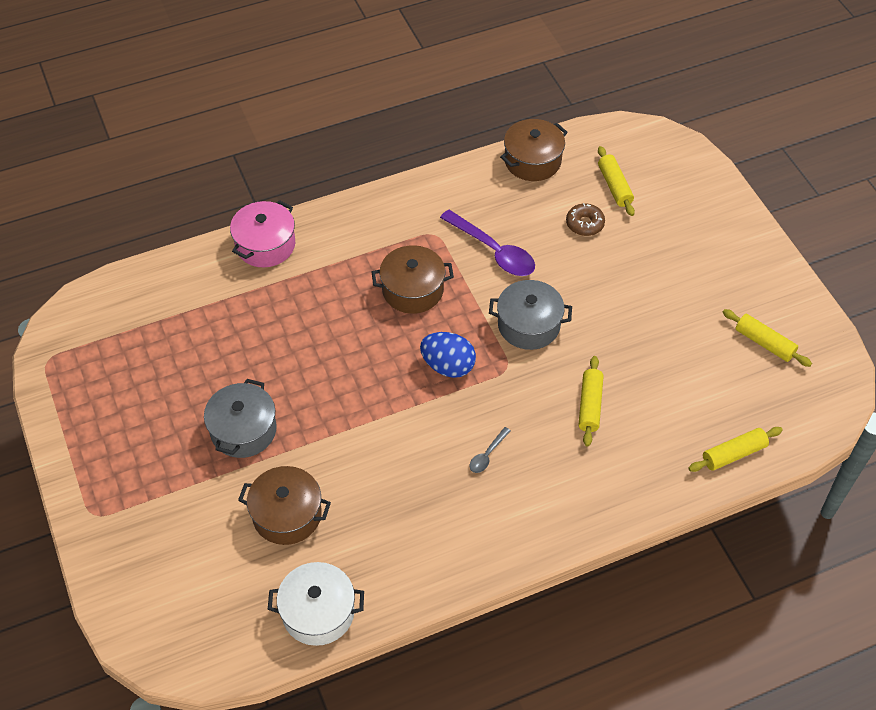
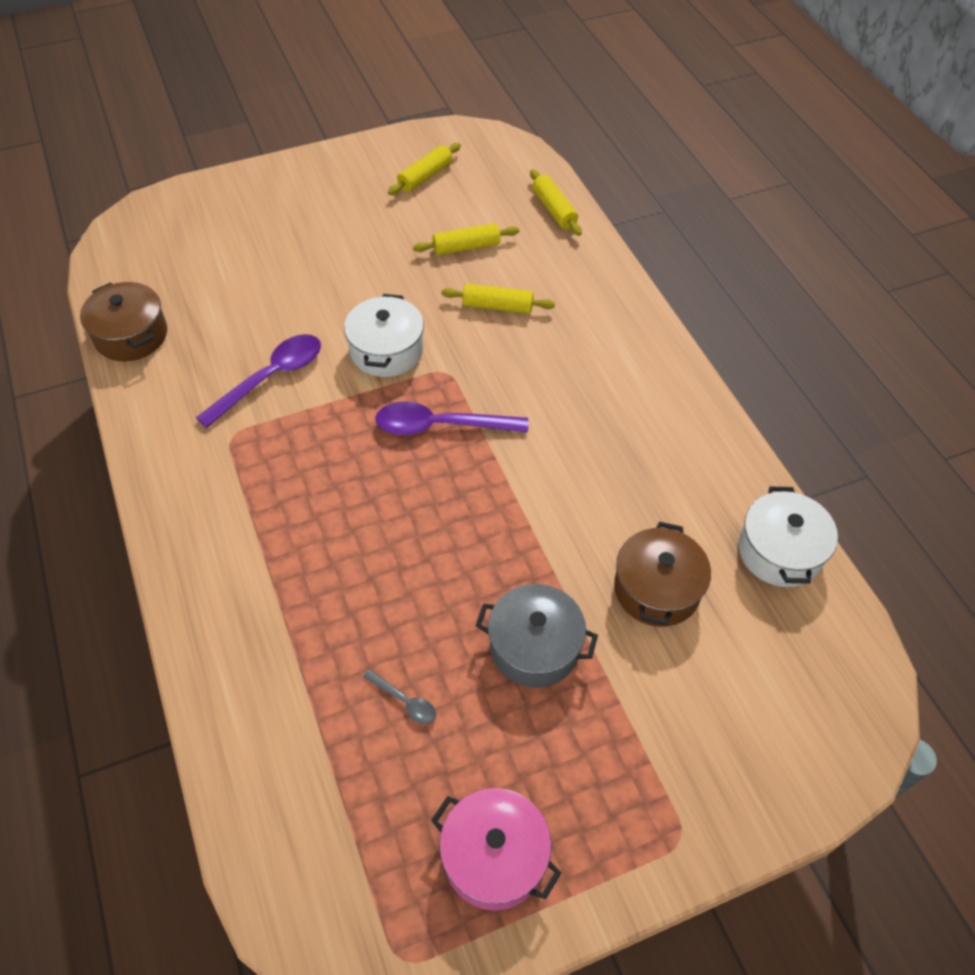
camera: 90 degrees left, 0 degrees up
pink pot [230,200,295,267] -> pink pot moved to [431,788,561,911]
brown pot [372,245,454,314] -> none
blue egg [420,332,476,378] -> purple spoon [375,402,528,435]
grey spoon [470,427,511,473] -> grey spoon moved to [363,669,436,724]
grey pot [489,280,572,350] -> white pot [344,294,424,377]
brown donut [566,203,605,236] -> none
yellow rolling pin [598,146,635,216] -> yellow rolling pin moved to [413,223,519,255]

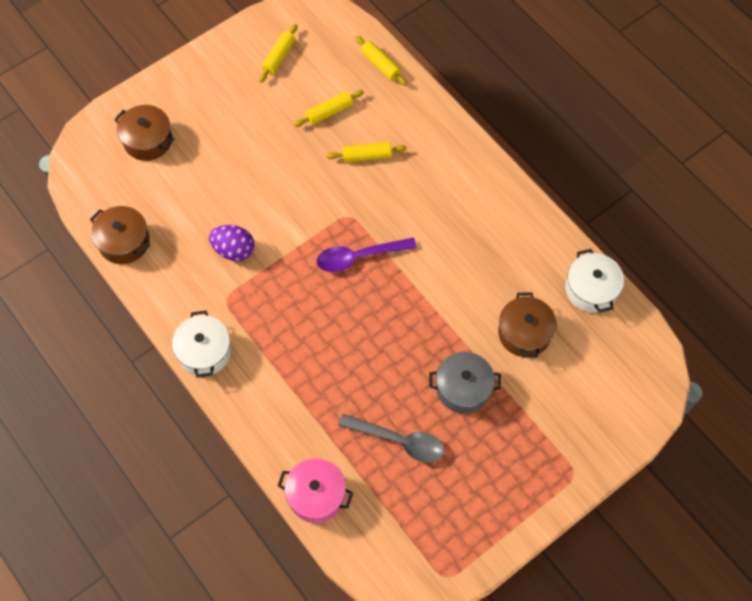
camera: 15 degrees left, 10 degrees up
purple spoon [196,334,321,428] -> purple egg [209,225,255,261]
white pot [344,294,424,377] -> white pot moved to [172,311,231,378]
grey spoon [363,669,436,724] -> grey spoon [338,414,444,463], size x2.08
pink pot [431,788,561,911] -> pink pot moved to [277,459,353,523]
none -> brown pot [114,105,174,161]

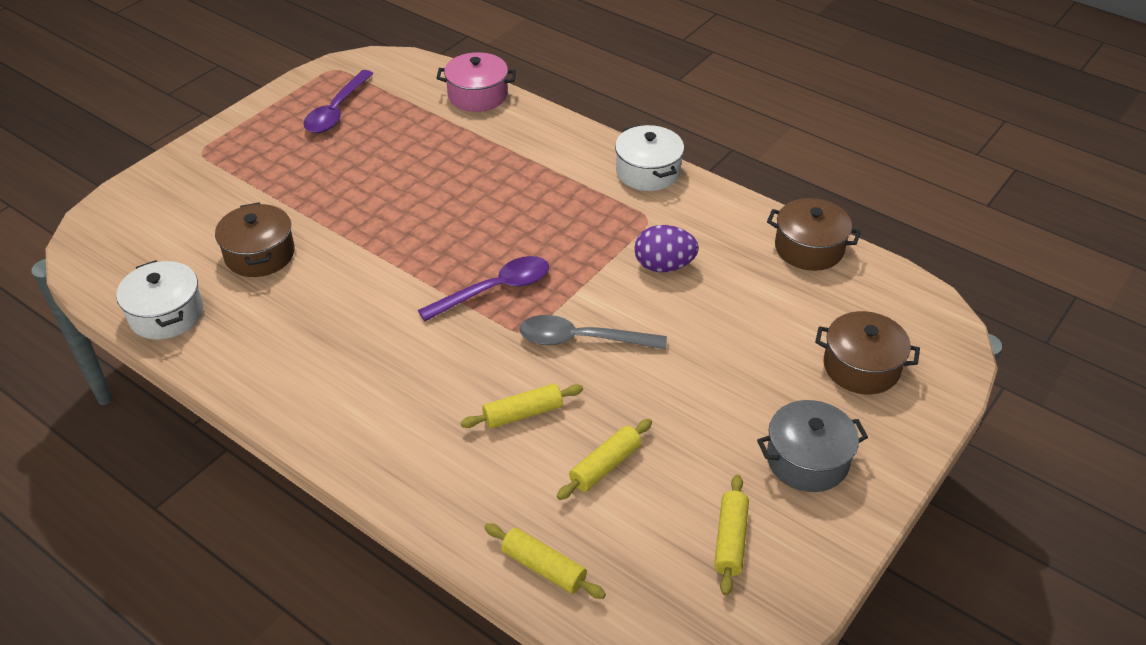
camera: 165 degrees right, 20 degrees down
grey spoon [338,414,444,463] -> grey spoon moved to [519,315,667,349]
grey pot [429,352,501,414] -> grey pot moved to [757,400,868,492]
none -> purple spoon [303,70,374,133]

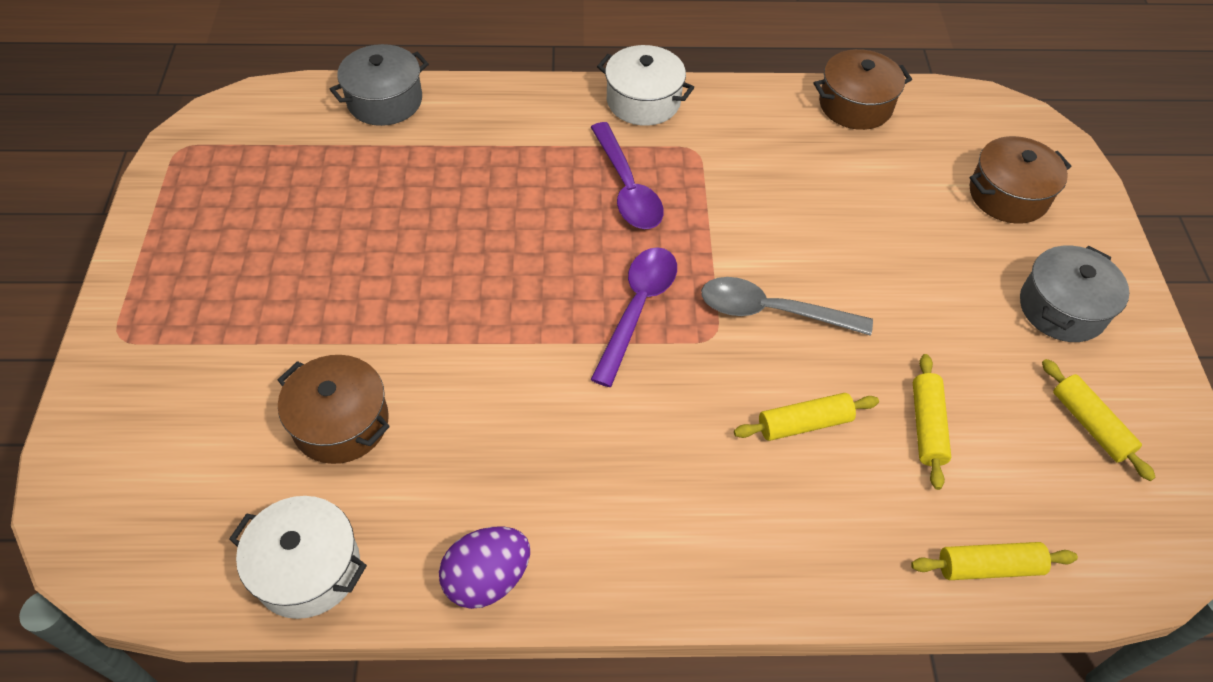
camera: 40 degrees left, 10 degrees up
purple spoon [303,70,374,133] -> purple spoon moved to [591,122,664,229]
pink pot [436,52,516,112] -> grey pot [330,44,429,126]
yellow rolling pin [460,383,583,429] -> yellow rolling pin turned 45 degrees clockwise [734,393,879,441]
grey spoon [519,315,667,349] -> grey spoon turned 45 degrees clockwise [701,277,873,336]
purple egg [634,225,699,272] -> purple egg moved to [439,526,530,609]

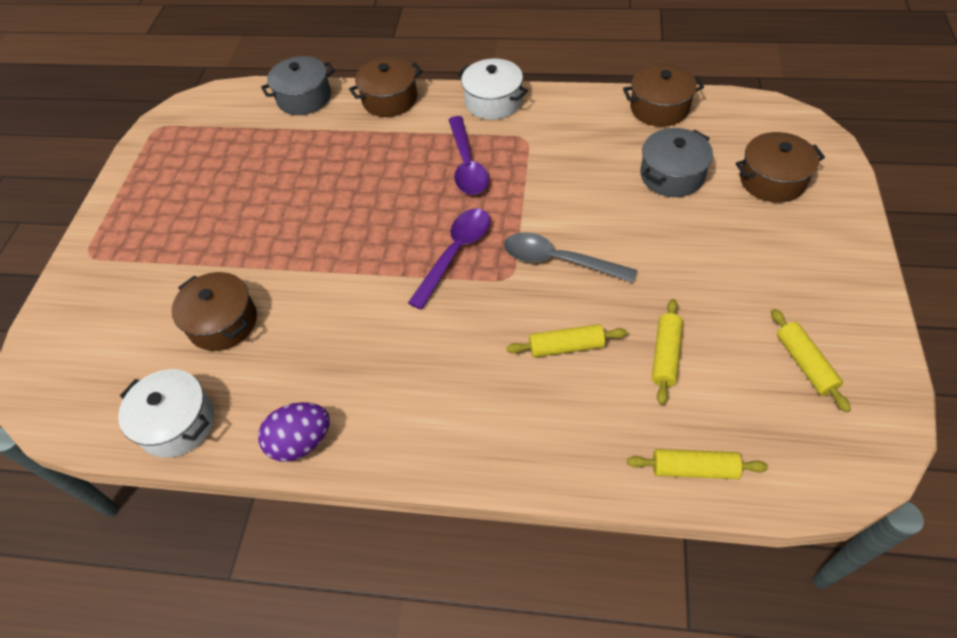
camera: 15 degrees right, 0 degrees up
grey pot [1020,246,1129,342] -> grey pot moved to [640,128,713,197]
none -> brown pot [349,57,423,117]

